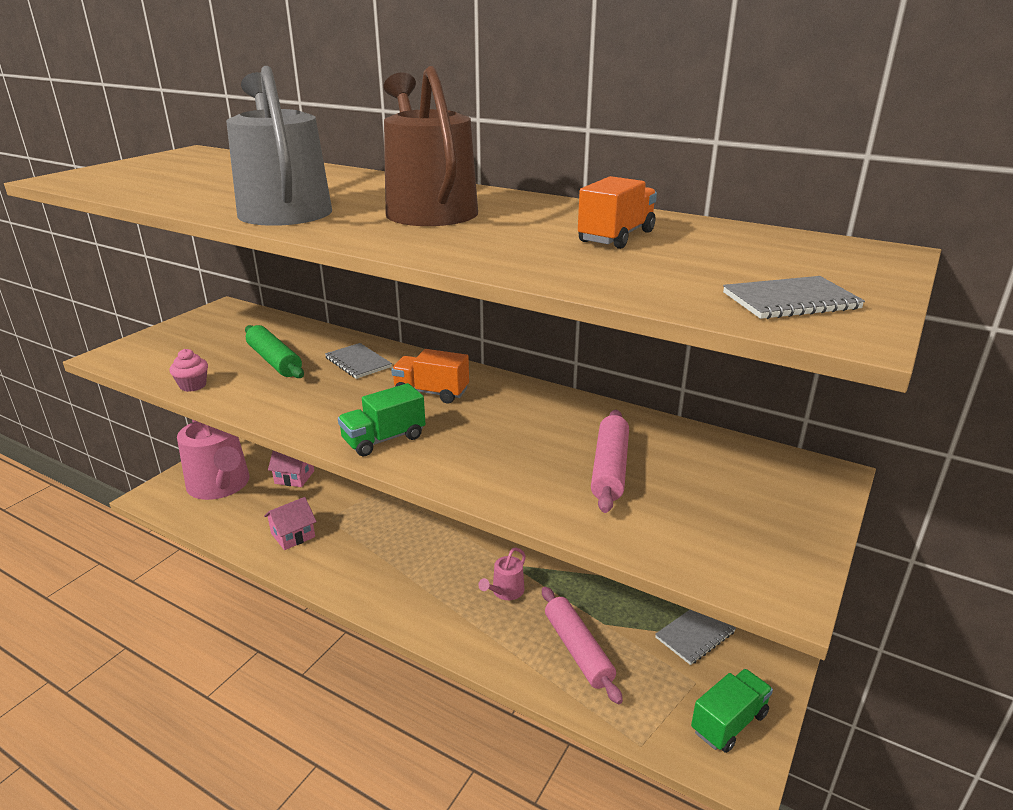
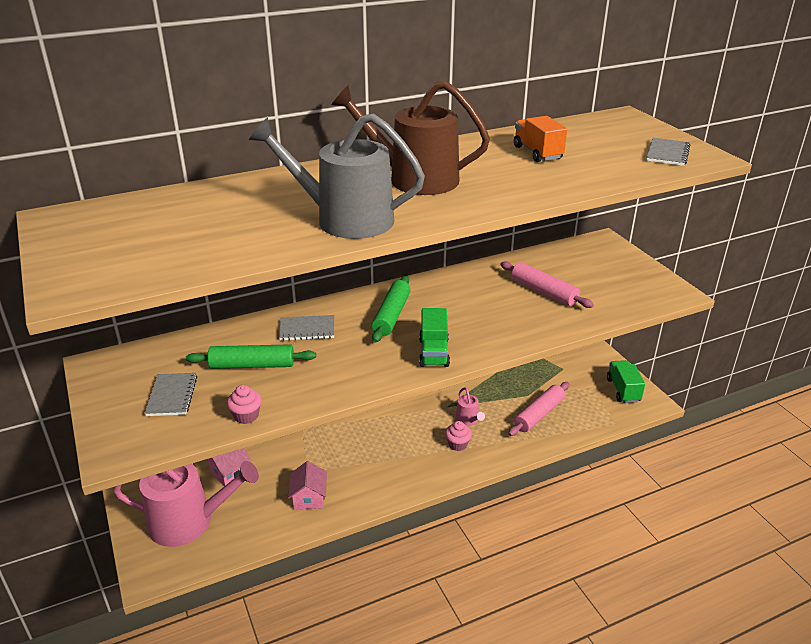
camera: 55 degrees left, 5 degrees up
orange truck [391,349,469,403] -> green rolling pin [371,276,411,342]
pink rolling pin [542,587,623,704] -> pink rolling pin turned 60 degrees counterclockwise [508,382,569,436]
grey notebook [655,610,736,665] -> grey notebook moved to [144,373,197,416]
none -> pink cupcake [445,421,472,451]

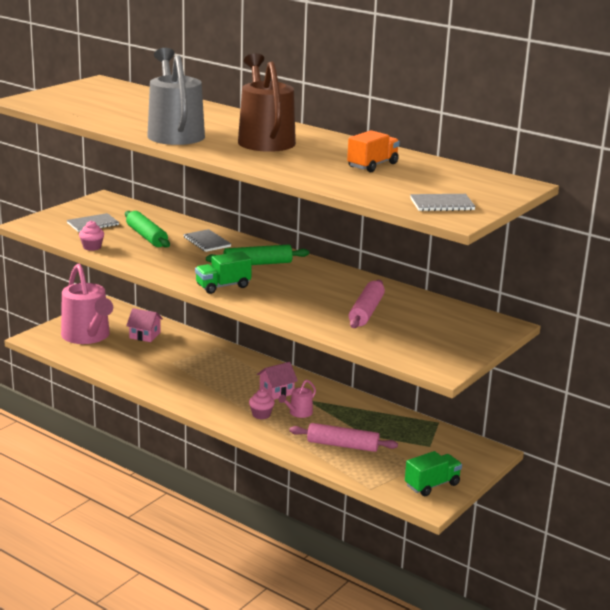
camera: 60 degrees right, 10 degrees down
pink house [288,461,327,509] -> pink house moved to [257,362,298,400]

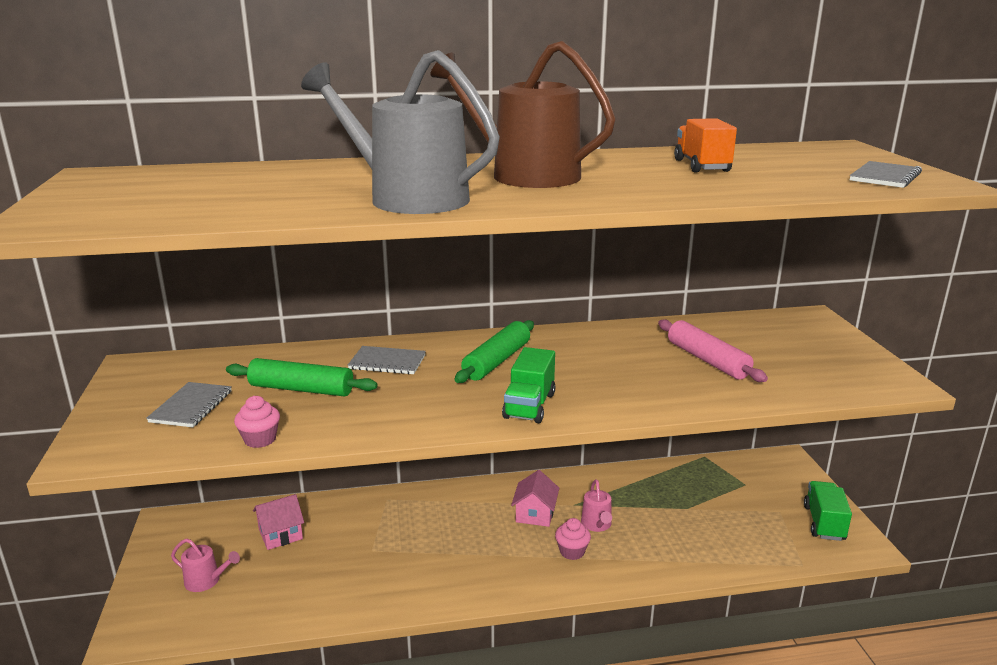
camera: 45 degrees left, 0 degrees up
pink watering can [61,264,113,344] -> pink watering can [171,538,240,592], size x0.43
pink rolling pin [289,423,398,452] -> none

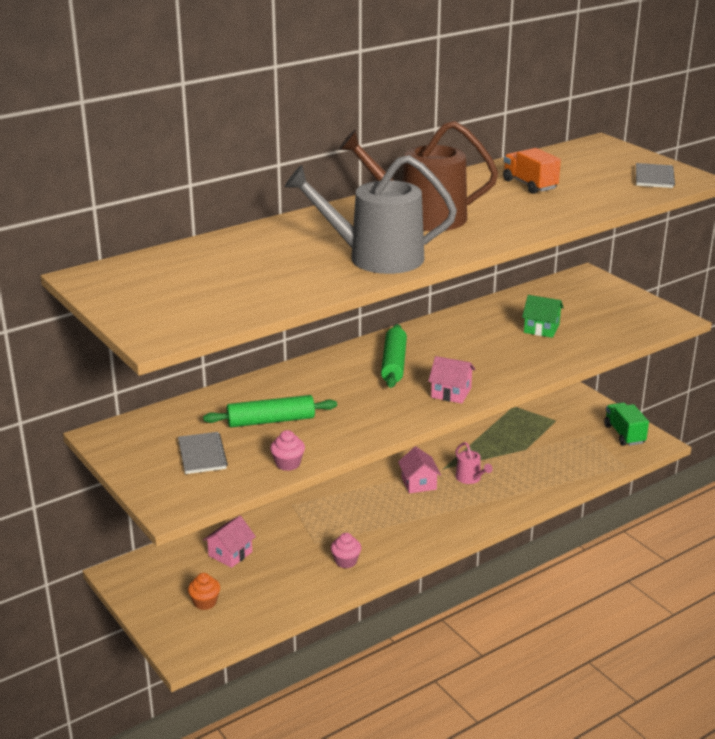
camera: 25 degrees left, 5 degrees up
pink watering can [171,538,240,592] -> orange cupcake [188,573,220,610]
grey notebook [348,346,426,375] -> none
green truck [502,347,556,423] -> pink house [428,356,475,403]
pink cupcake [555,518,591,560] -> pink cupcake moved to [331,533,362,568]
pink rolling pin [658,320,768,382] -> green house [522,295,564,338]

